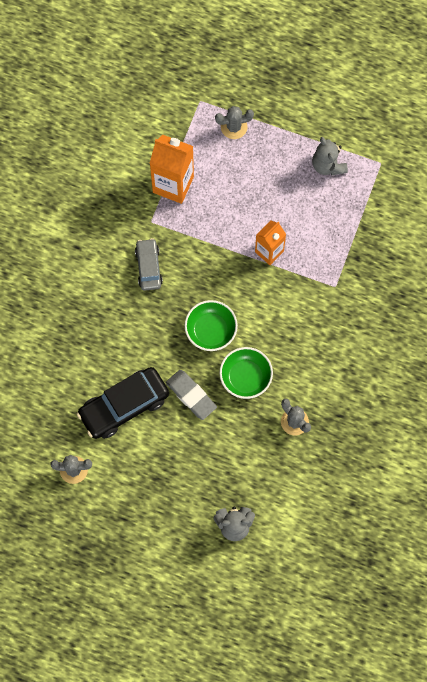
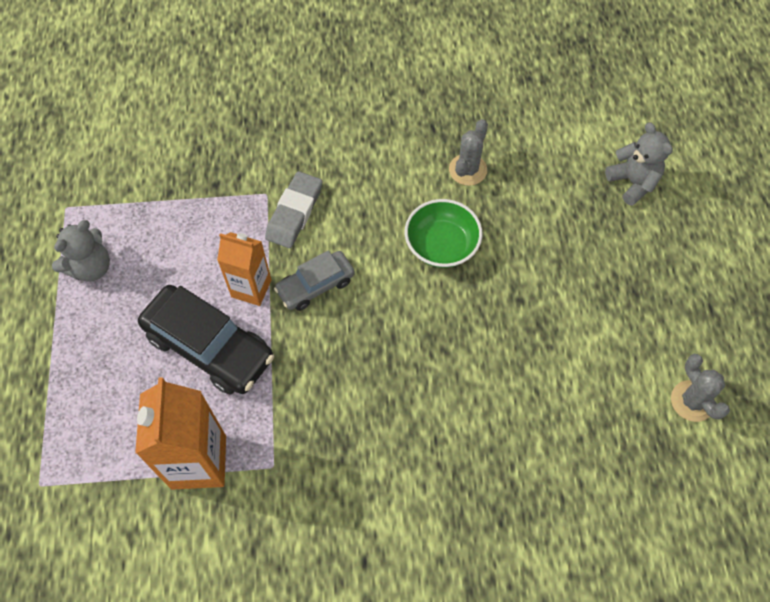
camera: 115 degrees left, 10 degrees down
black car [77,367,169,439] -> black car moved to [138,285,274,394]
grey car [135,238,163,291] -> grey car moved to [274,250,355,311]
grey eraser [166,370,217,420] -> grey eraser moved to [265,171,322,248]
green bowl [185,300,238,351] -> none
grey cactus [215,106,254,139] -> none

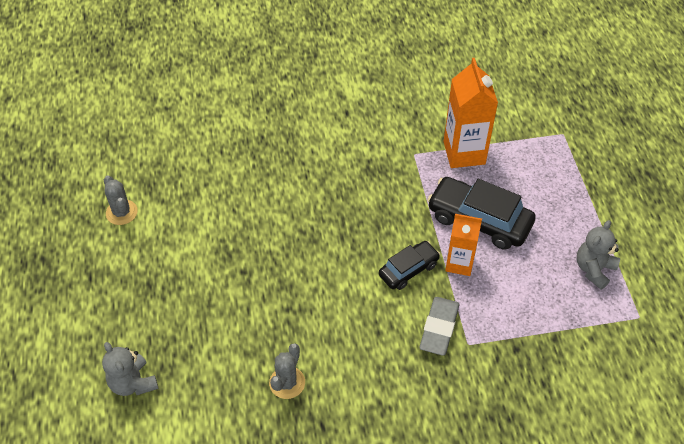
camera: 175 degrees right, 10 degrees down
grey car [274,250,355,311] -> black car [379,241,440,290]
green bowl [405,199,482,268] -> none

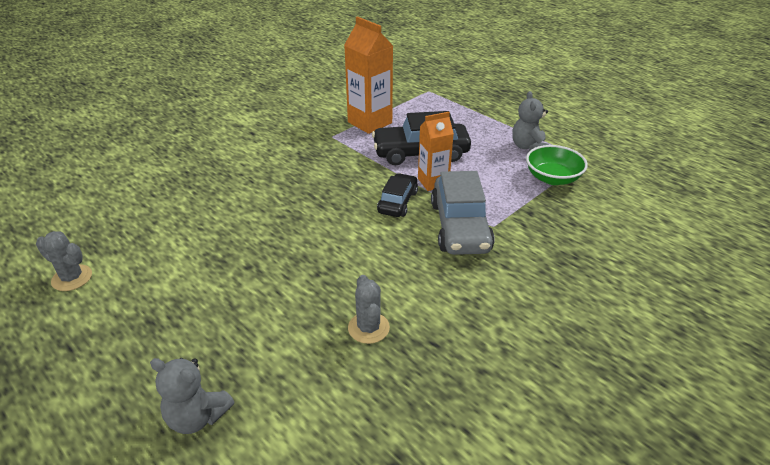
camera: 35 degrees left, 15 degrees down
grey eraser [419,297,459,356] -> grey car [431,171,495,255]
none -> green bowl [526,145,588,185]

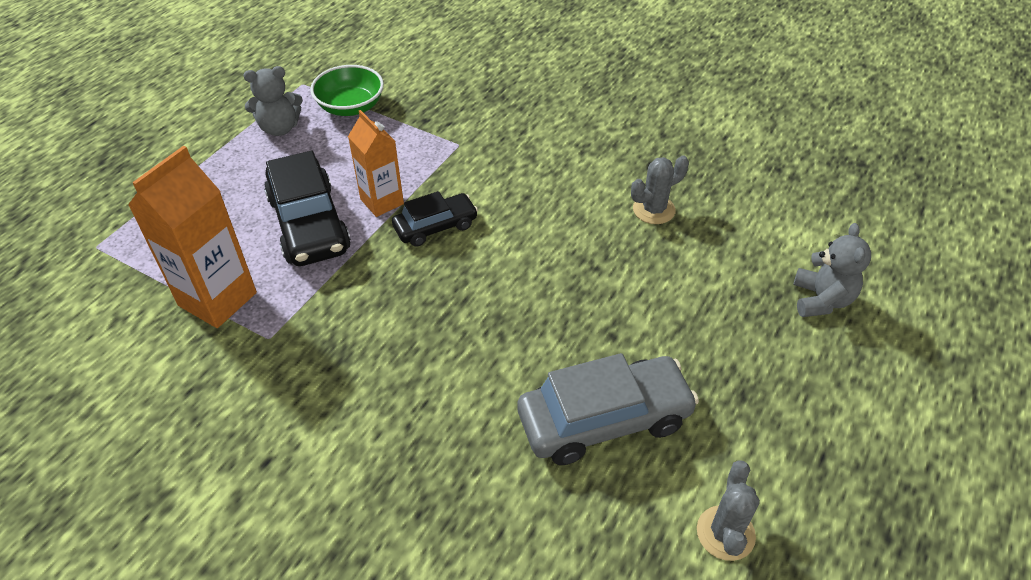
camera: 105 degrees left, 10 degrees up
black car [377,173,418,217] -> black car turned 150 degrees clockwise [392,191,478,247]
grey car [431,171,495,255] -> grey car moved to [518,353,699,465]

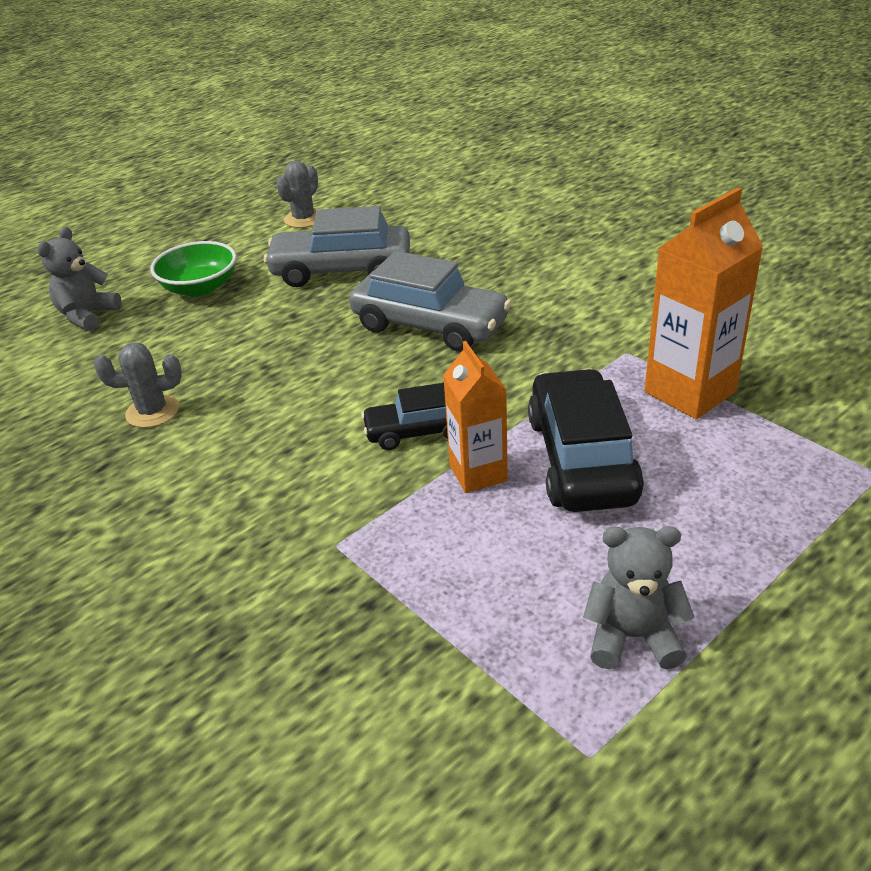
camera: 160 degrees left, 10 degrees down
green bowl [310,65,384,116] -> green bowl moved to [150,241,237,297]
none -> grey car [349,251,511,352]

